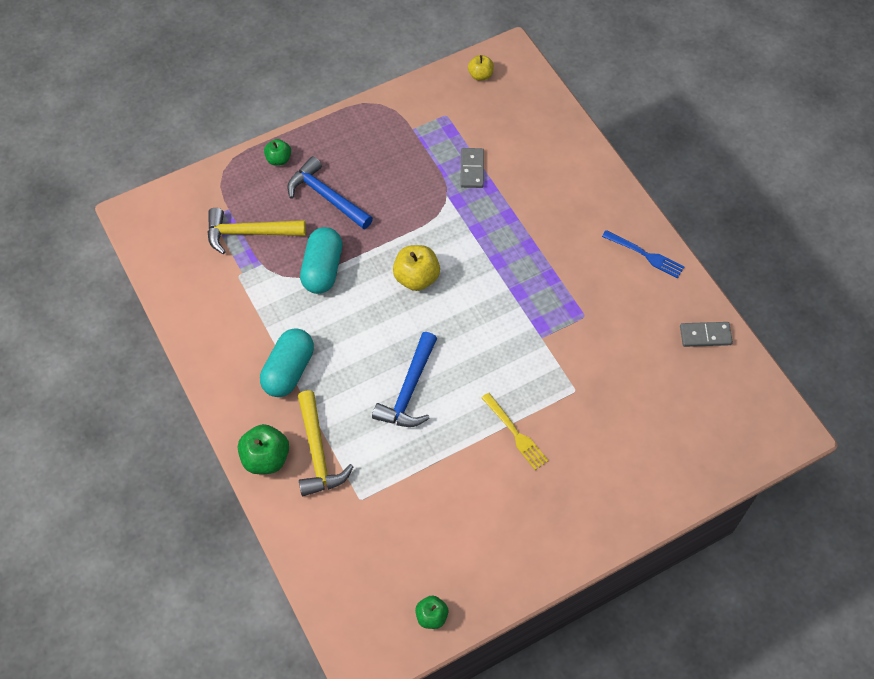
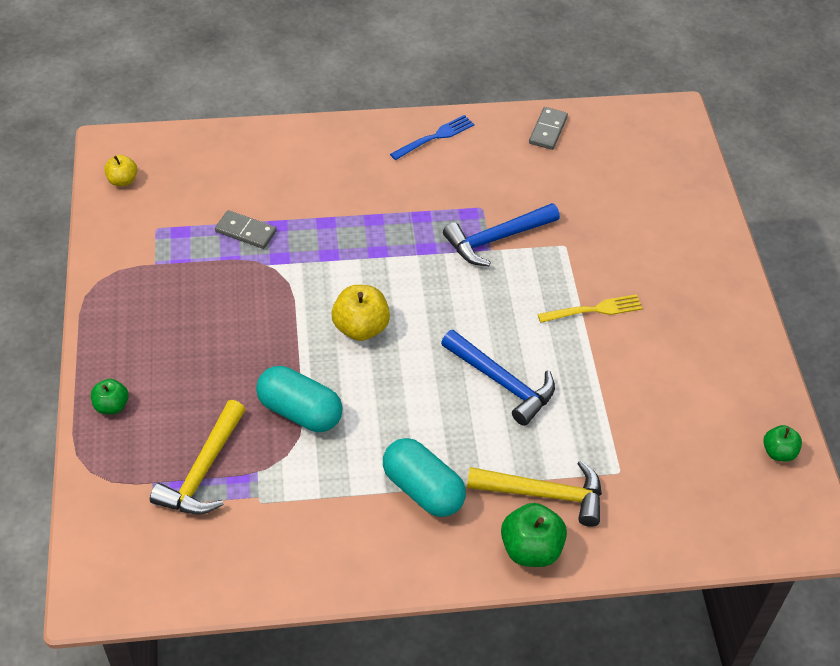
camera: 70 degrees left, 10 degrees down
blue hammer [287,156,373,229] -> blue hammer moved to [443,203,560,266]

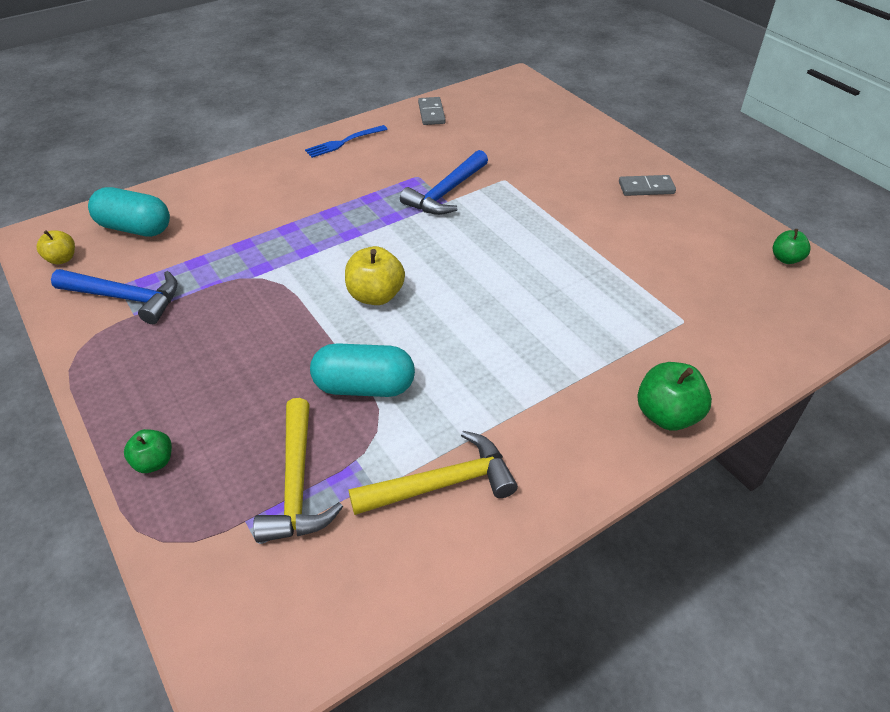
camera: 25 degrees left, 5 degrees down
grey domino [215,210,277,249] -> grey domino moved to [619,175,676,196]
turquoise capsule [383,438,466,517] -> turquoise capsule moved to [88,187,170,237]
blue fork [390,115,474,160] -> blue fork turned 150 degrees counterclockwise [305,125,388,158]
blue hammer [441,330,555,426] -> blue hammer moved to [51,269,178,324]
yellow hammer [467,460,602,527] -> yellow hammer moved to [348,431,518,515]
yellow fork [537,294,643,323] -> none

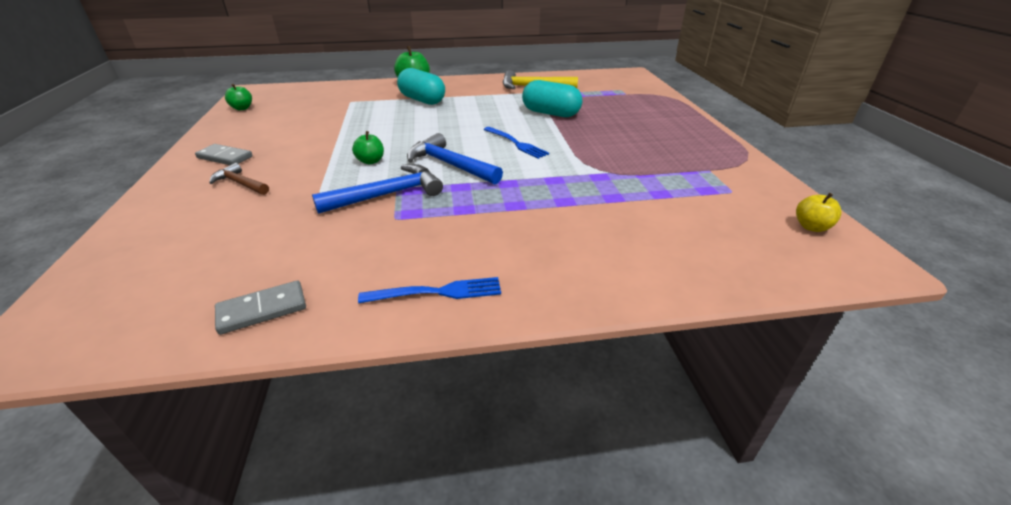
camera: 155 degrees left, 10 degrees down
blue hammer [51,269,178,324] -> blue hammer moved to [407,133,503,185]
turquoise capsule [88,187,170,237] -> turquoise capsule moved to [397,68,445,105]
green apple [124,429,172,473] -> green apple moved to [352,131,384,164]
yellow hammer [253,398,343,543] -> none
yellow apple [345,246,405,305] -> blue fork [483,127,549,159]
grey domino [418,97,446,125] -> grey domino turned 45 degrees clockwise [215,281,306,335]
none -> brown hammer [209,163,269,195]

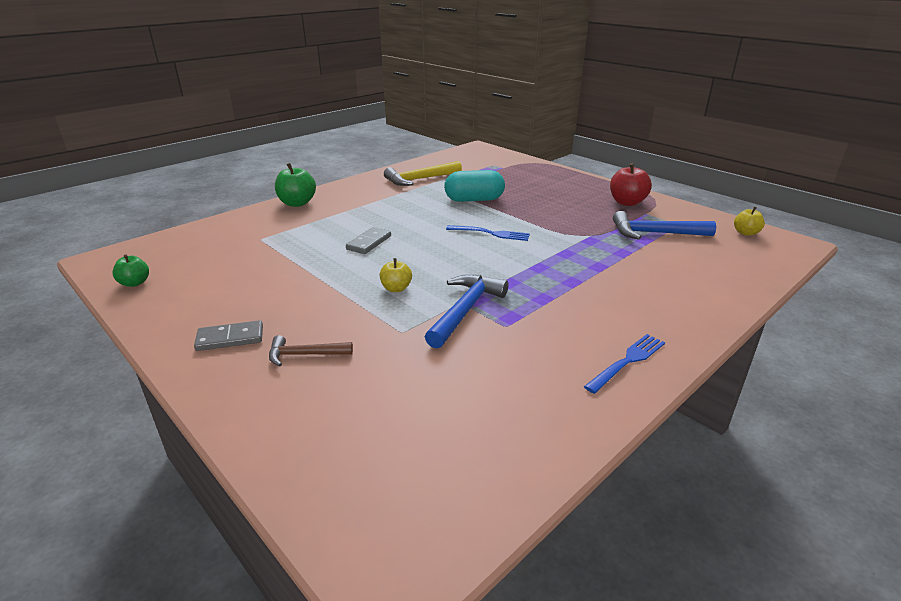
camera: 35 degrees left, 5 degrees down
grey domino [215,281,306,335] -> grey domino moved to [346,227,391,254]
green apple [352,131,384,164] -> yellow apple [380,258,412,292]
turquoise capsule [397,68,445,105] -> none
blue hammer [407,133,503,185] -> blue hammer moved to [613,211,716,240]
none -> red apple [610,163,652,206]

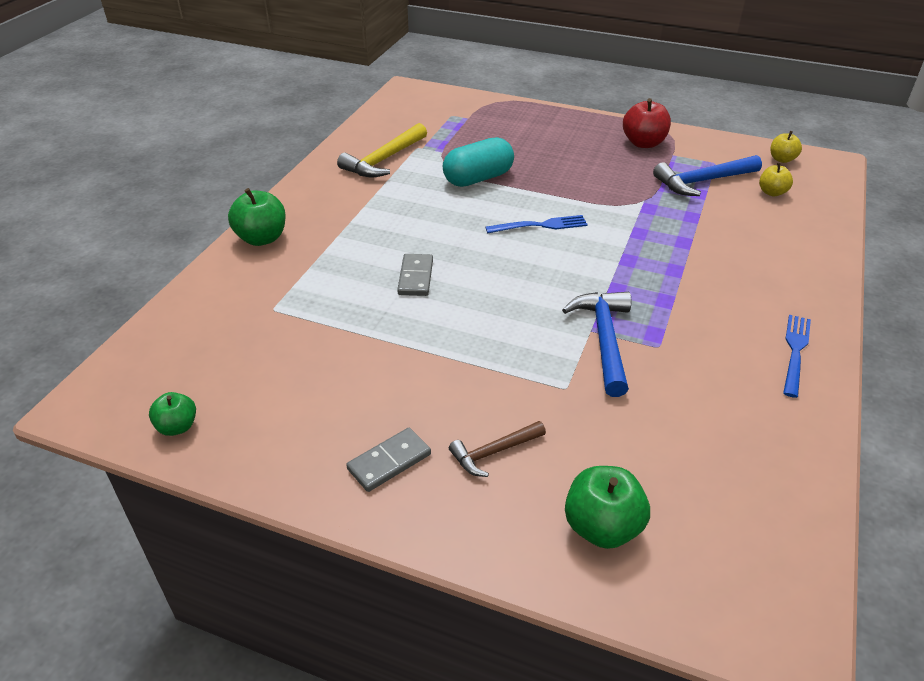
camera: 25 degrees left, 10 degrees up
yellow apple [380,258,412,292] -> yellow apple moved to [759,163,793,196]
none -> green apple [565,466,650,549]

